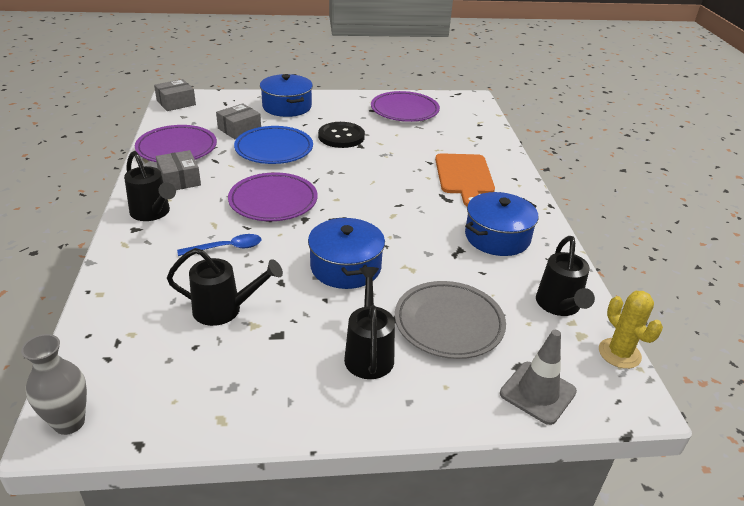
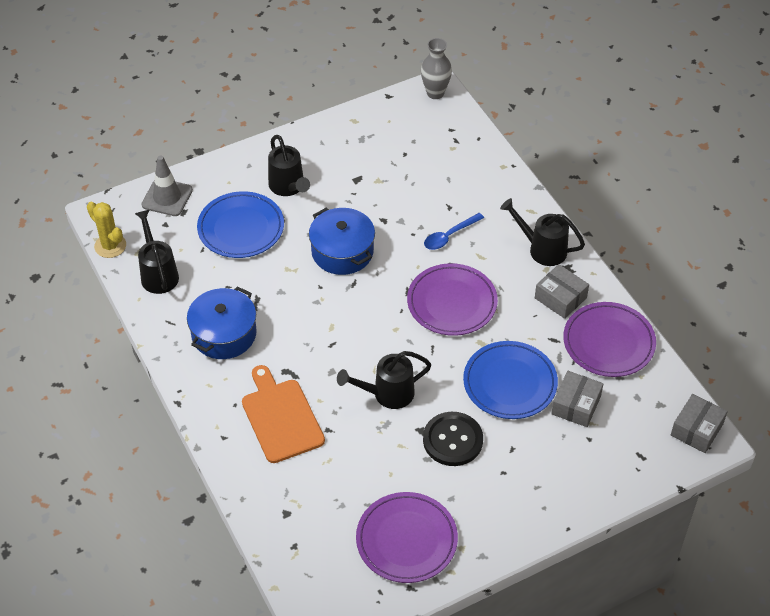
camera: 160 degrees right, 15 degrees up
black watering can [167,248,283,326] -> black watering can moved to [337,351,431,409]
blue pot [260,74,313,117] -> none
grey plate [395,281,506,359] -> blue plate [197,191,284,258]

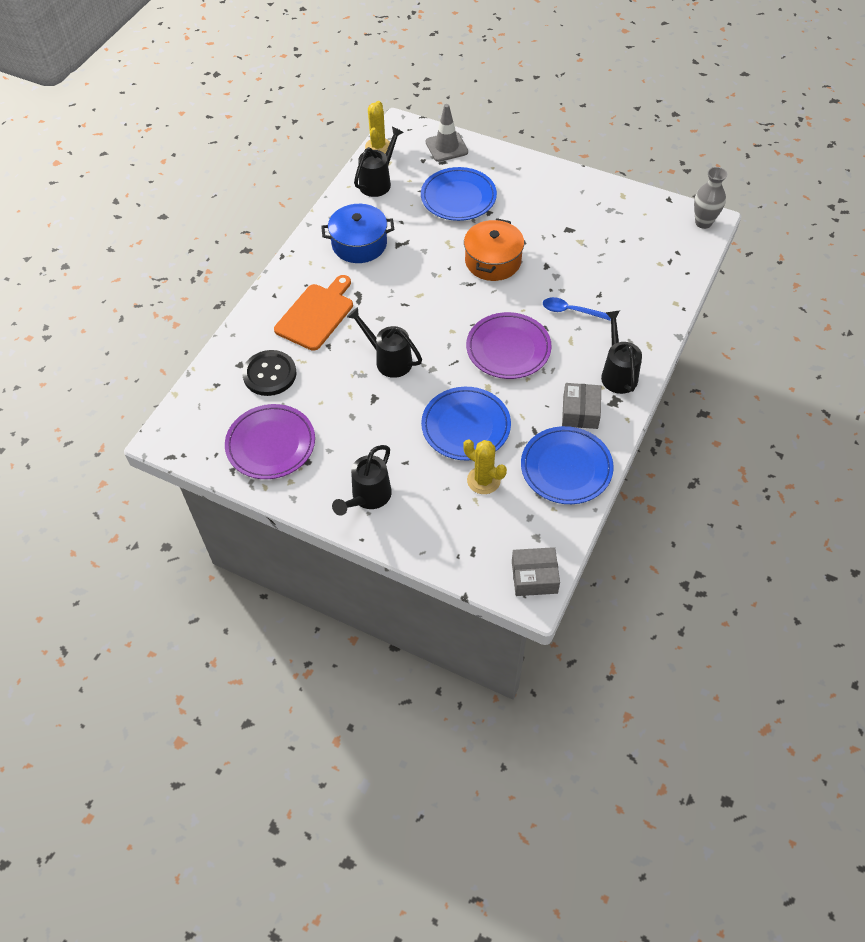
camera: 55 degrees right, 5 degrees up
black watering can [268,135,310,196] -> black watering can moved to [332,445,392,516]
blue pot [309,208,375,275] -> orange pot [464,218,524,281]
black button [423,412,483,466] -> black button moved to [242,350,296,396]
grey box [551,371,603,427] -> yellow cactus [464,439,507,494]
purple plate [563,302,656,377] -> blue plate [521,426,614,504]

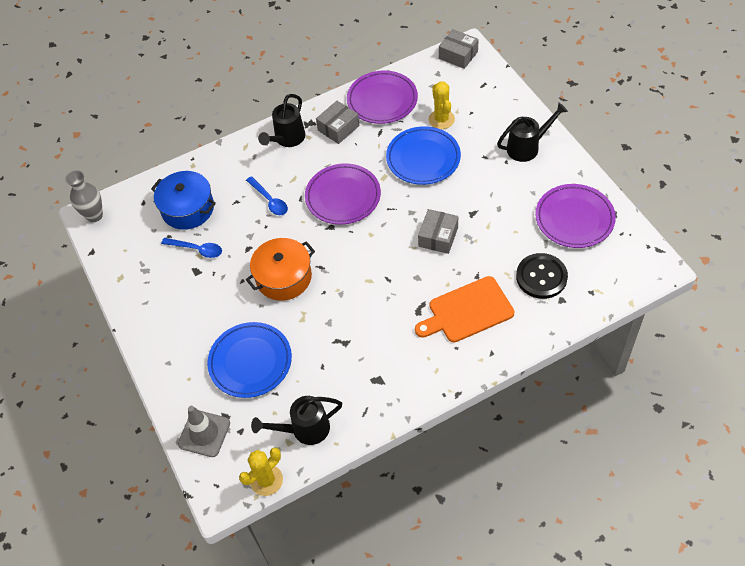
camera: 140 degrees left, 0 degrees up
blue pot [321,204,394,263] -> blue pot moved to [151,171,216,230]
black watering can [347,307,422,378] -> grey box [418,209,458,254]
blue plate [521,426,614,504] -> purple plate [347,71,418,124]
none -> blue spoon [161,238,222,258]

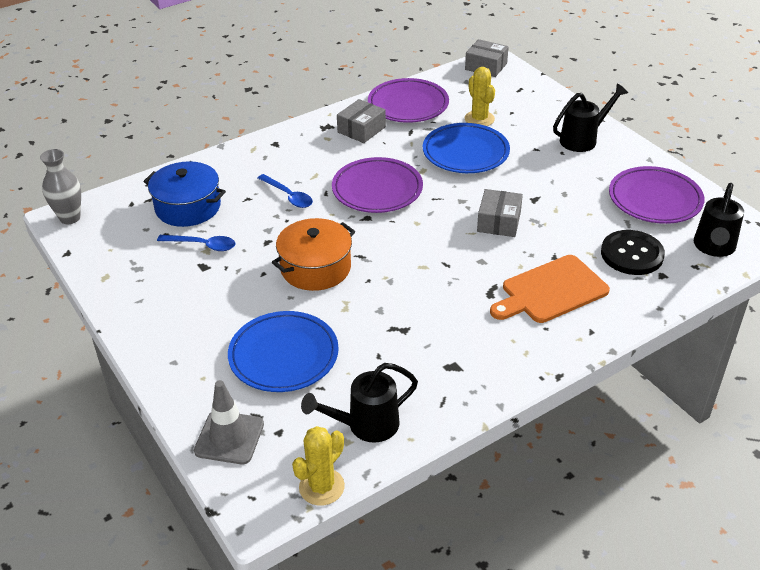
camera: 10 degrees left, 15 degrees down
black watering can [258,94,305,147] -> black watering can moved to [694,183,744,257]

